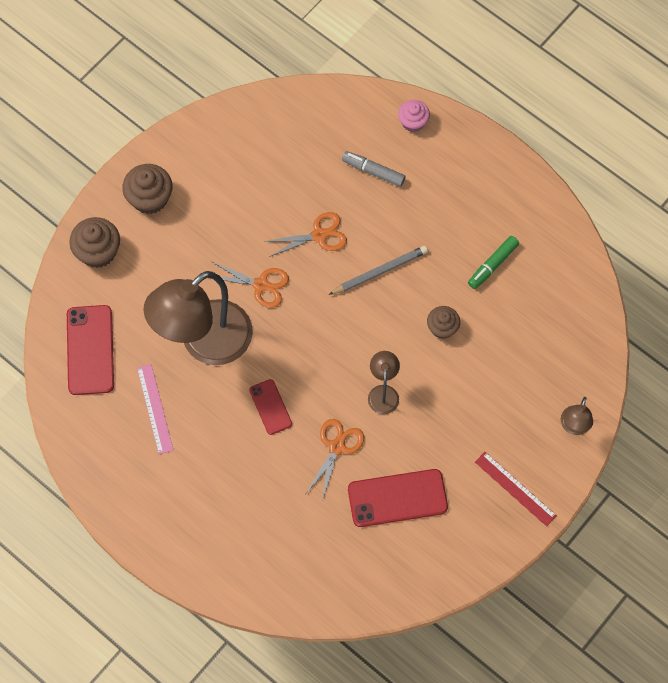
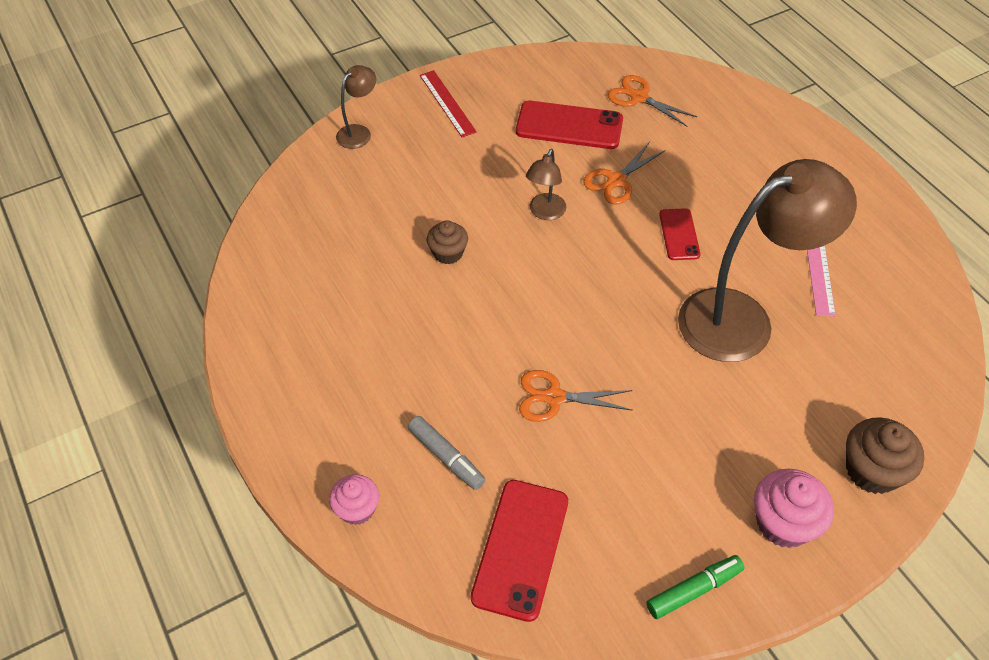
camera: 160 degrees left, 15 degrees down
red phone [67,305,114,395] -> red phone moved to [471,480,568,622]
brown cupcake [122,164,173,214] -> pink cupcake [754,469,834,548]
orange scissors [211,261,289,308] -> orange scissors moved to [608,75,697,126]
grey pencil [328,246,428,295] -> none
green marker [468,236,519,289] -> green marker moved to [646,555,745,619]

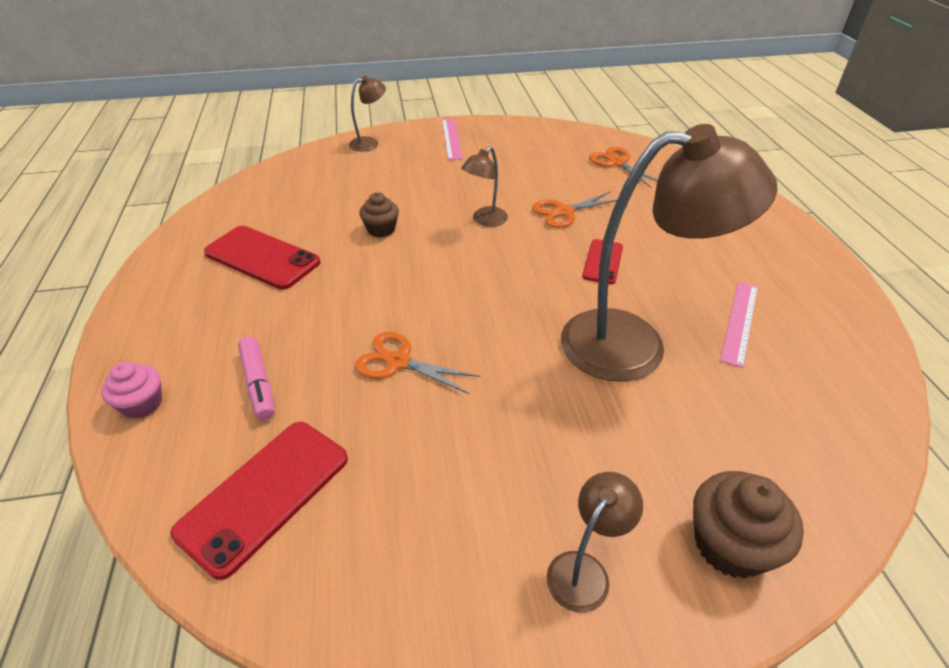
camera: 20 degrees right, 10 degrees down
grey marker [408,416,485,490] -> pink marker [238,336,275,421]
red ruler [420,70,477,137] -> pink ruler [442,119,463,160]
red phone [516,101,623,149] -> red phone moved to [204,226,321,290]
green marker [646,555,745,619] -> none
pink cupcake [754,469,834,548] -> brown lamp [546,472,643,612]

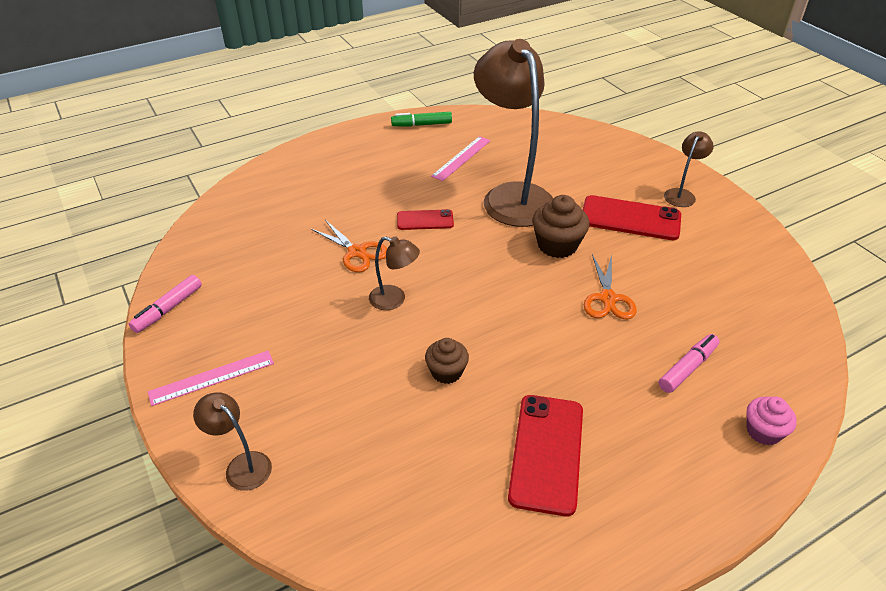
camera: 110 degrees left, 0 degrees up
red phone [171,422,348,580] -> red phone moved to [583,195,681,240]
brown lamp [546,472,643,612] -> brown lamp turned 105 degrees clockwise [664,131,714,207]
orange scissors [589,147,658,188] -> none
brown cupcake [693,471,804,579] -> brown cupcake moved to [532,195,589,258]
pink ruler [720,281,758,368] -> pink ruler turned 60 degrees counterclockwise [431,136,491,181]
none -> pink marker [129,275,202,333]
none -> green marker [391,112,452,127]

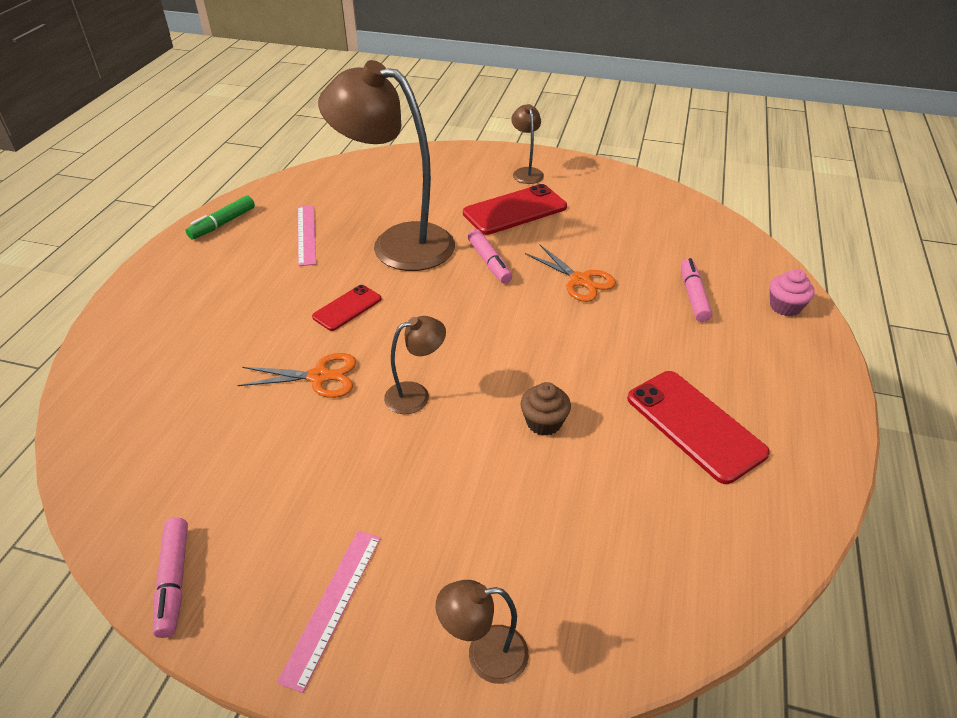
camera: 45 degrees left, 0 degrees up
brown cupcake [532,195,589,258] -> pink marker [468,229,512,284]

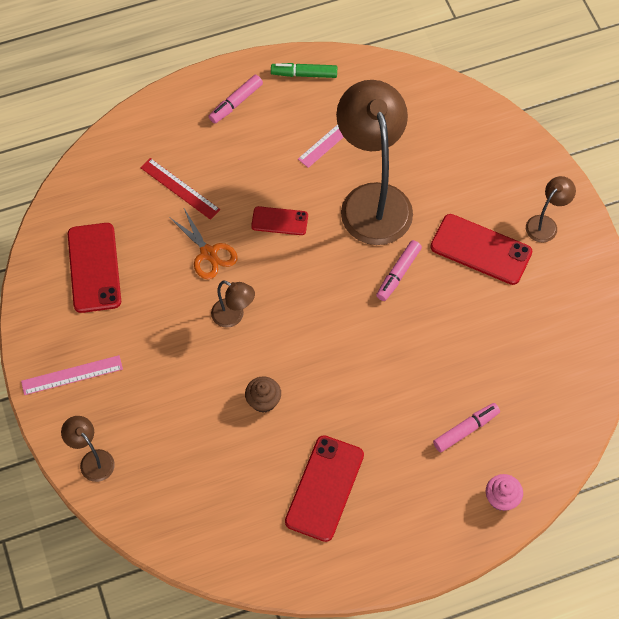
camera: 55 degrees right, 20 degrees up
pink marker [153,517,188,638] -> pink marker moved to [208,74,263,124]
orange scissors [525,245,616,302] -> none
none -> red phone [68,223,121,313]
none -> red ruler [140,158,220,220]

